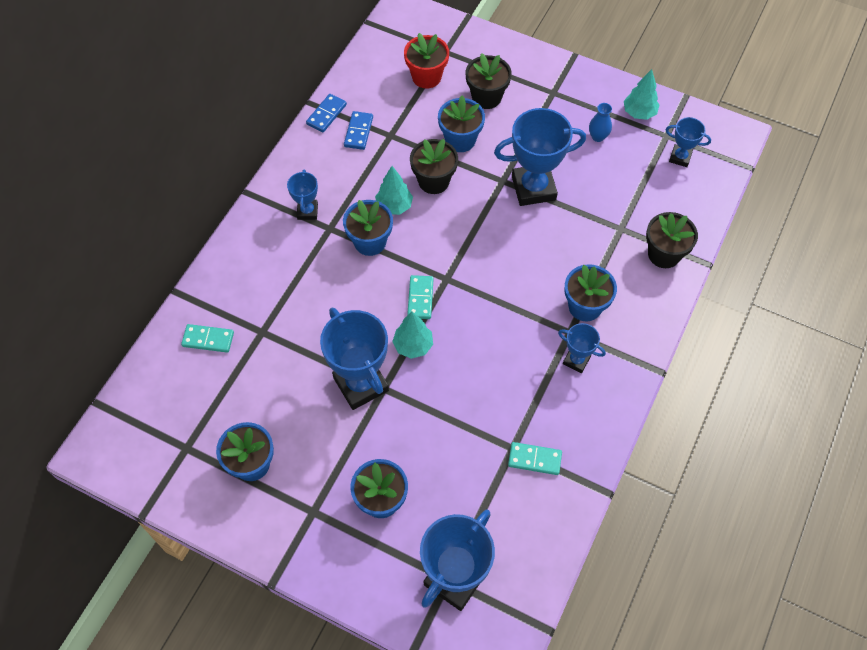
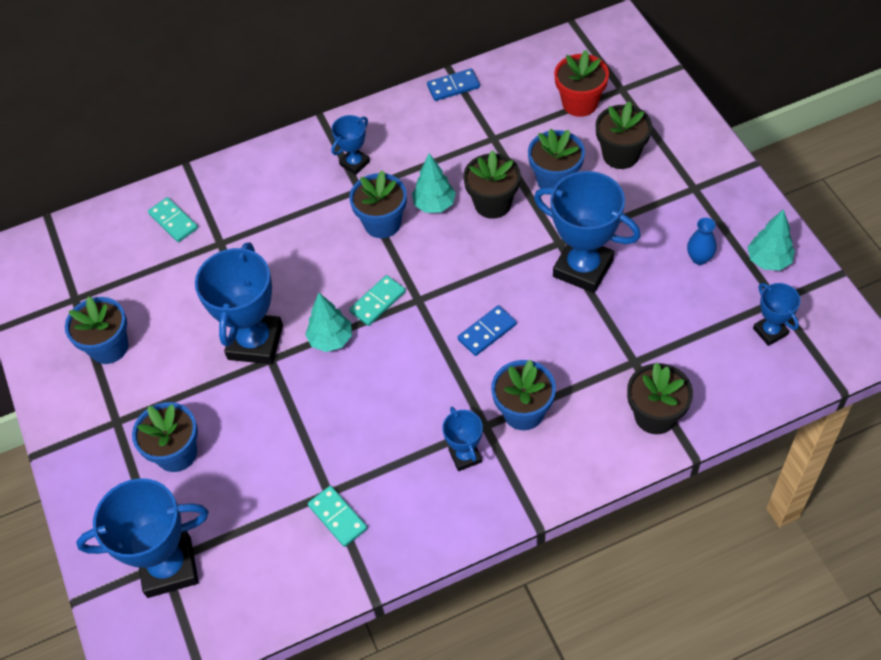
camera: 45 degrees right, 5 degrees down
blue domino [344,111,373,150] -> blue domino moved to [458,305,517,356]

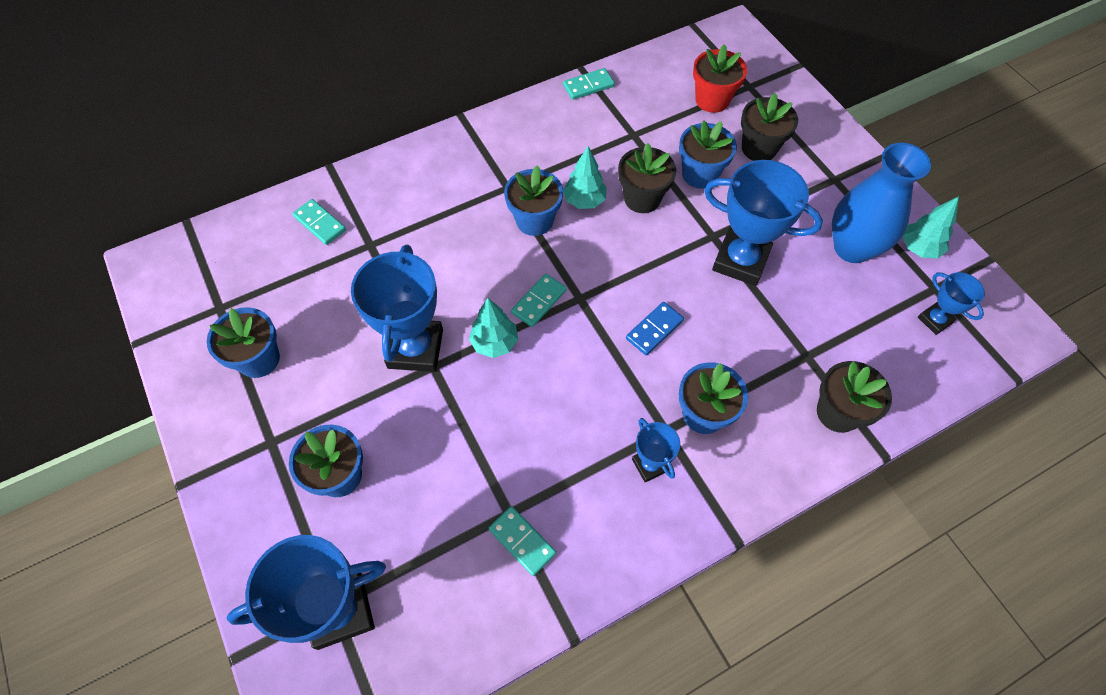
camera: 10 degrees left, 5 degrees up
blue trophy [331,115,370,175] -> none
blue domino [427,68,480,101] -> turquoise domino [563,68,615,100]
blue vase [687,218,717,265] -> blue vase [832,143,931,263], size x2.34

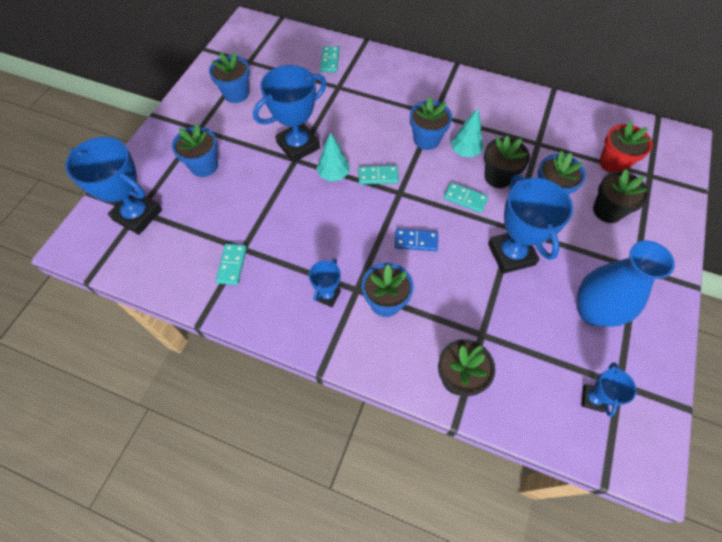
camera: 50 degrees right, 0 degrees up
turquoise domino [563,68,615,100] -> turquoise domino moved to [444,182,489,213]
turquoise tree [902,196,959,258] -> none

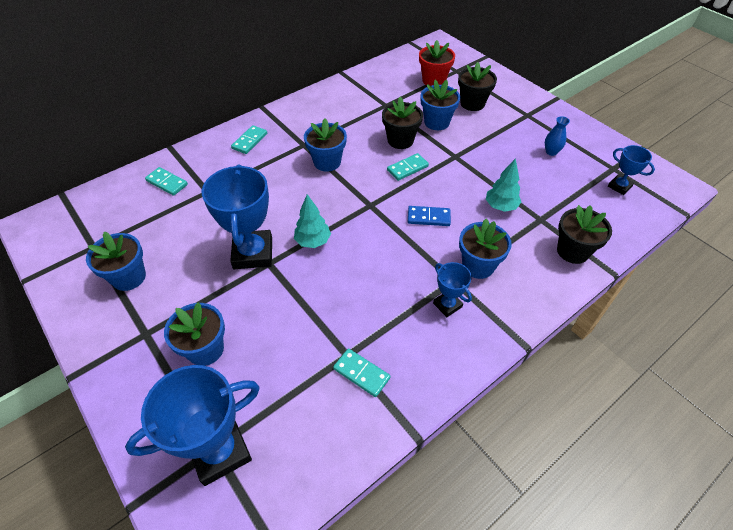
camera: 60 degrees left, 10 degrees down
turquoise domino [358,166,399,184] -> turquoise domino moved to [231,125,267,154]
blue domino [395,228,438,251] -> blue domino turned 60 degrees clockwise [408,206,451,226]
turquoise tree [451,108,484,157] -> turquoise tree moved to [486,158,521,212]
blue trophy [488,175,573,274] -> none
blue vase [577,240,675,327] -> blue vase [545,116,570,156], size x0.43

